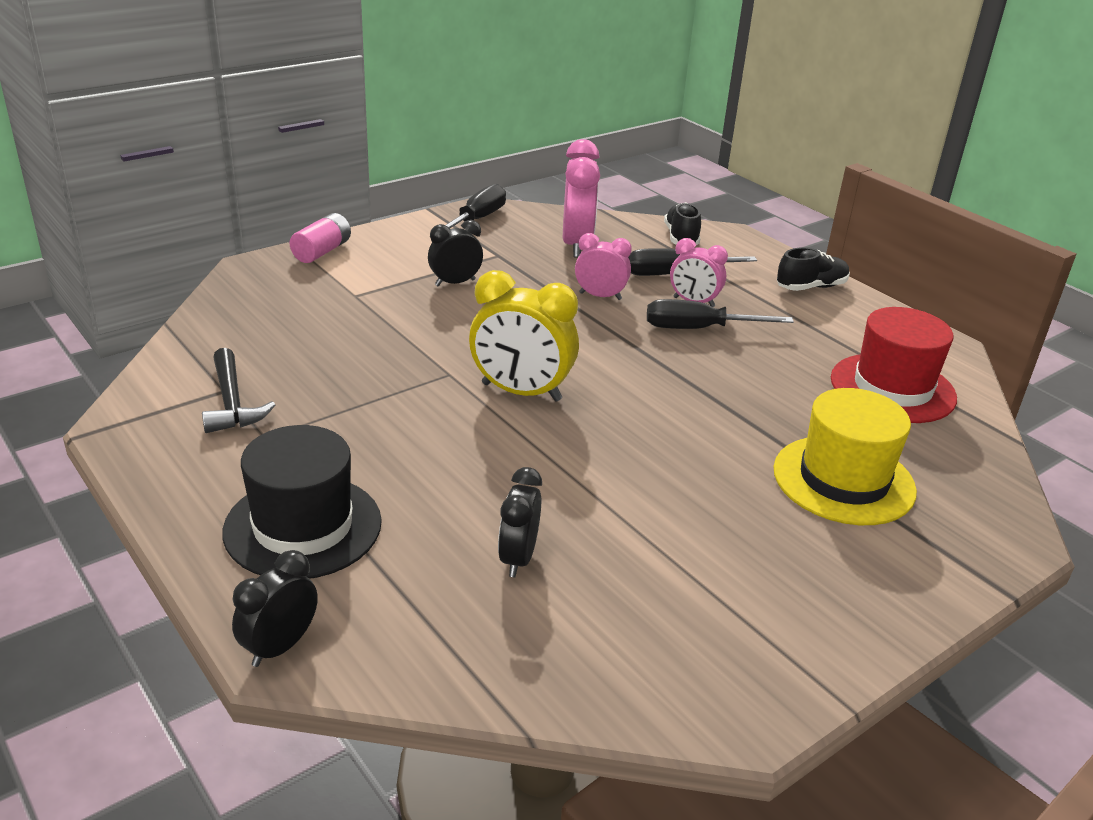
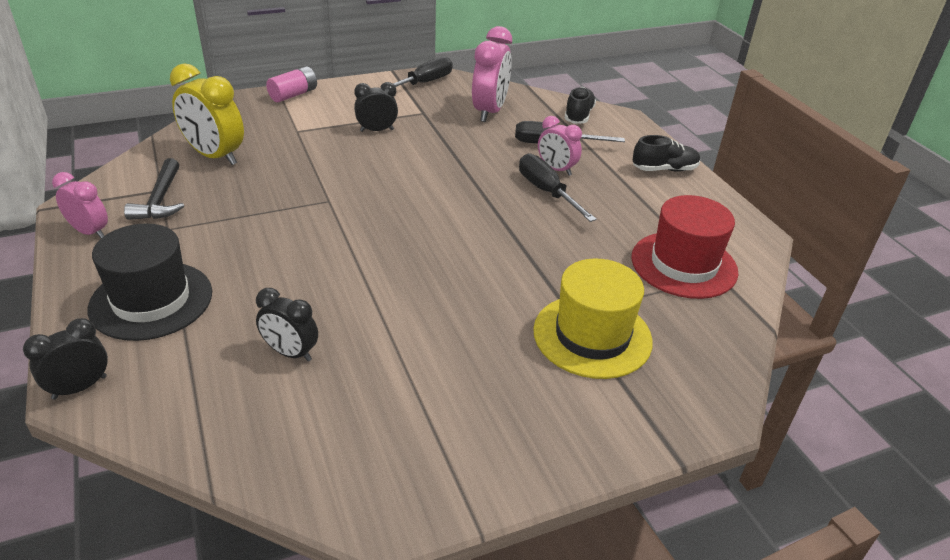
camera: 15 degrees right, 5 degrees up
yellow clock [469,270,579,402] -> yellow clock moved to [170,63,244,165]
black clock [498,467,542,577] -> black clock turned 90 degrees counterclockwise [256,288,318,362]
pink clock [575,233,632,300] -> pink clock moved to [52,172,108,238]
black screwdriver [647,299,794,329] -> black screwdriver turned 45 degrees clockwise [519,153,597,222]

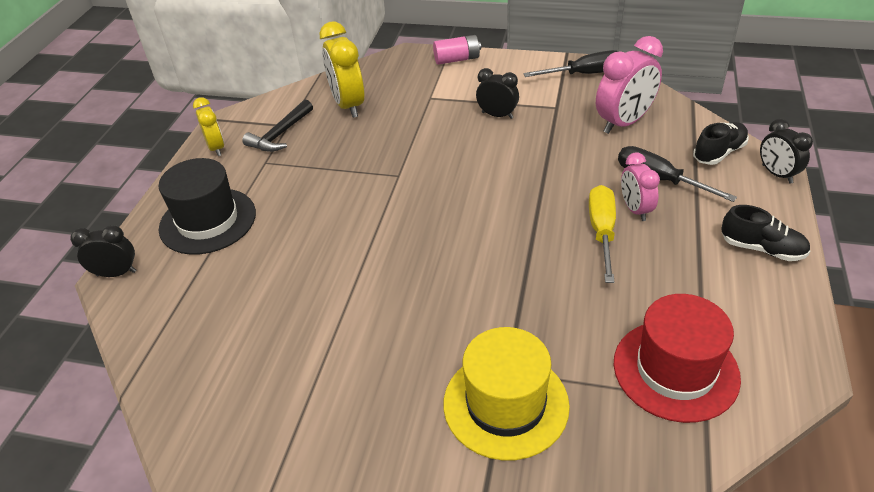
camera: 40 degrees right, 5 degrees up
pink clock [52,172,108,238] -> yellow clock [193,97,224,156]
black clock [256,288,318,362] -> black clock moved to [760,119,813,184]
black screwdriver [519,153,597,222] -> yellow screwdriver [589,185,616,283]

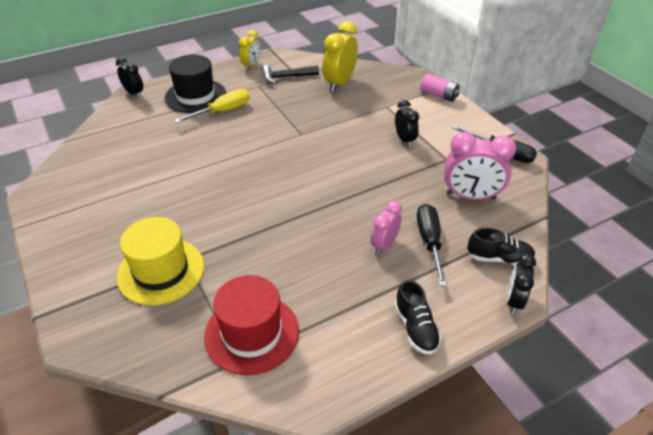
camera: 45 degrees right, 0 degrees up
yellow screwdriver [589,185,616,283] -> yellow screwdriver moved to [174,89,250,123]

